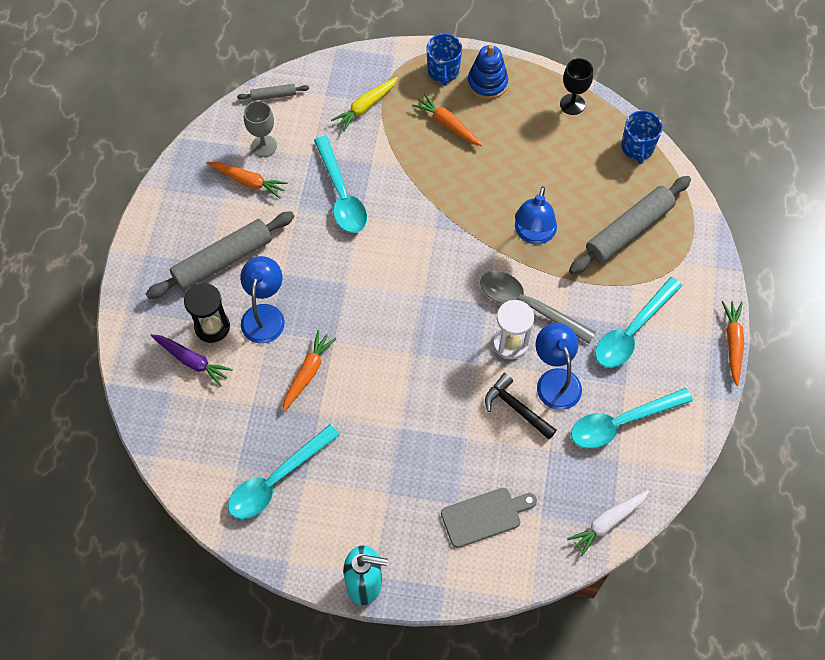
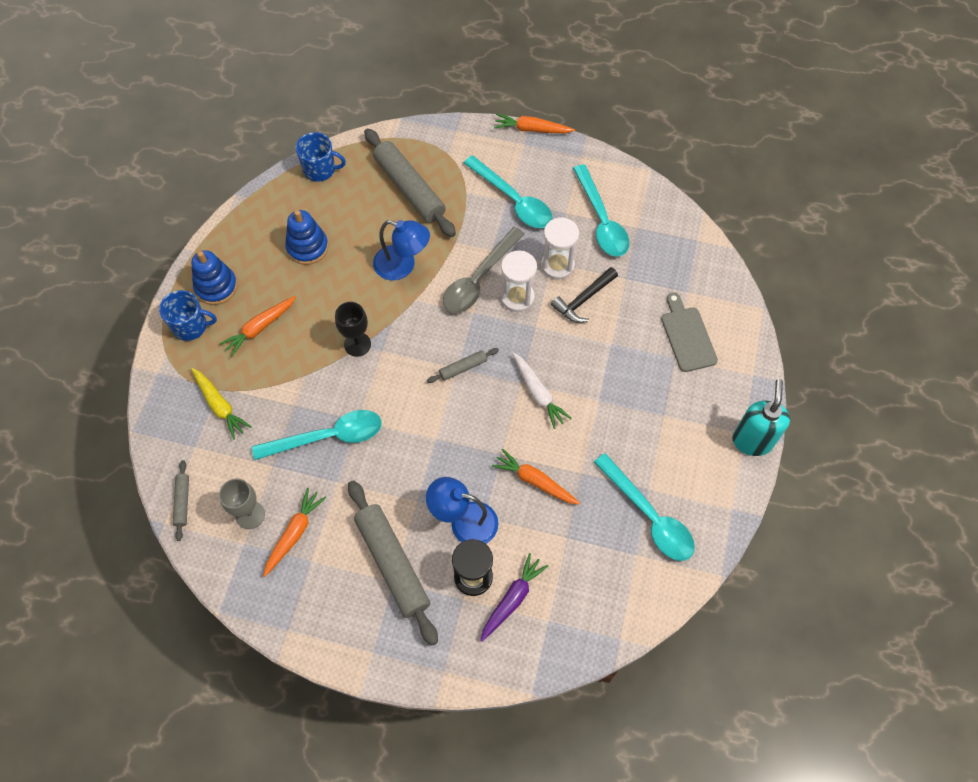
camera: 85 degrees left, 0 degrees up
blue lamp [536,323,582,410] -> white hourglass [541,217,579,279]
black goblet [560,58,593,115] -> black goblet moved to [335,302,371,357]
white carrot [567,490,649,557] -> white carrot moved to [513,353,572,429]
none -> blue stacking toy [285,210,329,265]
none -> grey rolling pin [427,348,499,383]

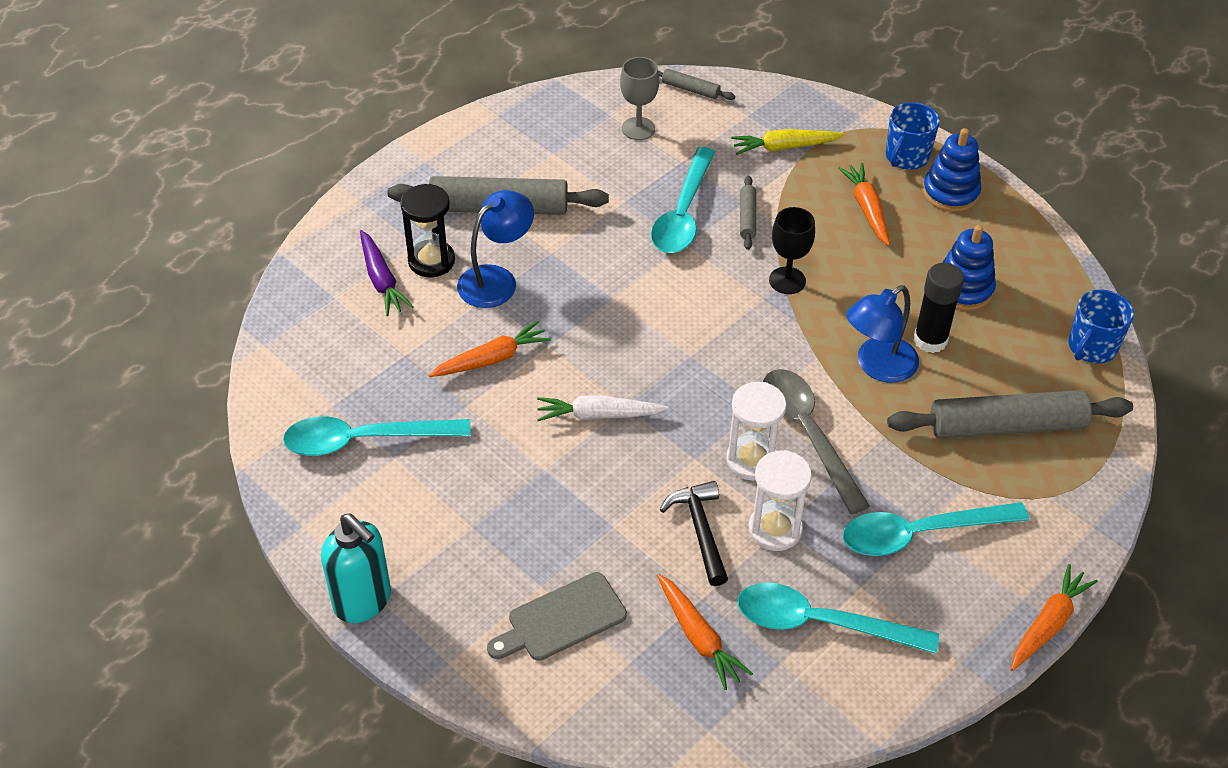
camera: 120 degrees right, 15 degrees down
orange carrot [263,488,326,577] -> orange carrot moved to [657,574,753,690]
grey rolling pin [427,348,499,383] -> grey rolling pin moved to [740,176,756,250]
grey cutting board [661,292,718,372] -> grey cutting board turned 135 degrees clockwise [487,572,627,661]
none -> black glue stick [914,263,964,353]

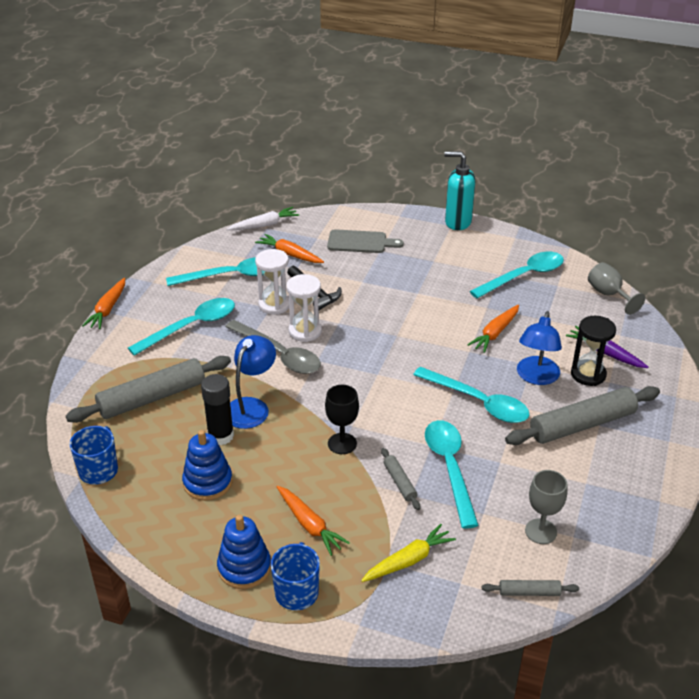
camera: 155 degrees right, 10 degrees down
grey cutting board [487,572,627,661] -> grey cutting board turned 60 degrees clockwise [327,229,404,253]
white carrot [537,395,669,421] -> white carrot moved to [227,207,299,230]
none -> turquoise spoon [413,367,530,423]
none -> grey goblet [588,262,645,315]

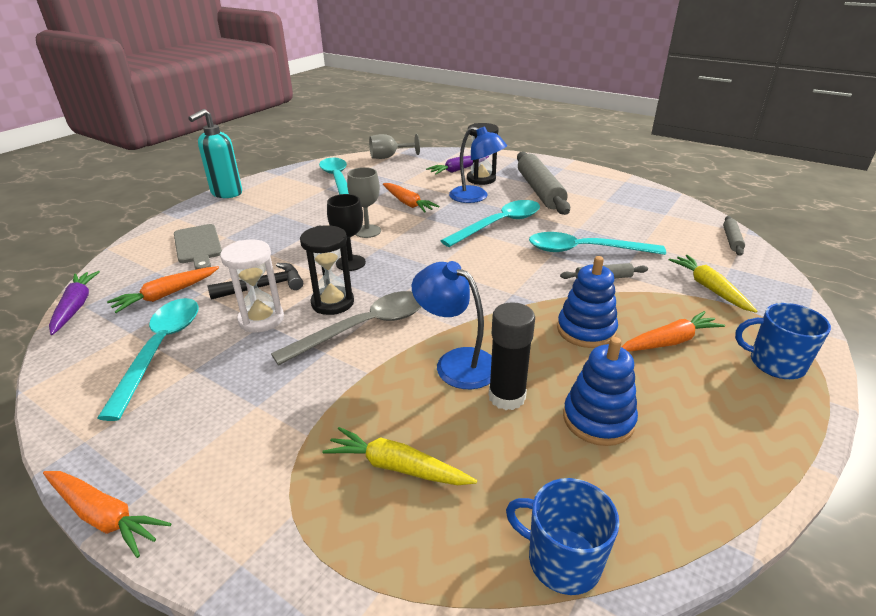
camera: 75 degrees left, 5 degrees down
grey rolling pin [66,356,231,423] -> yellow carrot [322,427,477,485]
turquoise spoon [128,298,235,356] -> none
blue stacking toy [217,514,271,589] -> blue stacking toy moved to [557,256,618,348]
white carrot [227,207,299,230] -> purple carrot [49,271,100,335]
white hourglass [286,274,322,342] -> black hourglass [300,225,354,315]
black goblet [325,385,359,454] -> black goblet moved to [327,194,366,271]
grey cutting board [327,229,404,253] -> grey cutting board turned 135 degrees clockwise [174,224,222,269]
grey goblet [525,470,567,544] -> grey goblet moved to [347,167,381,238]

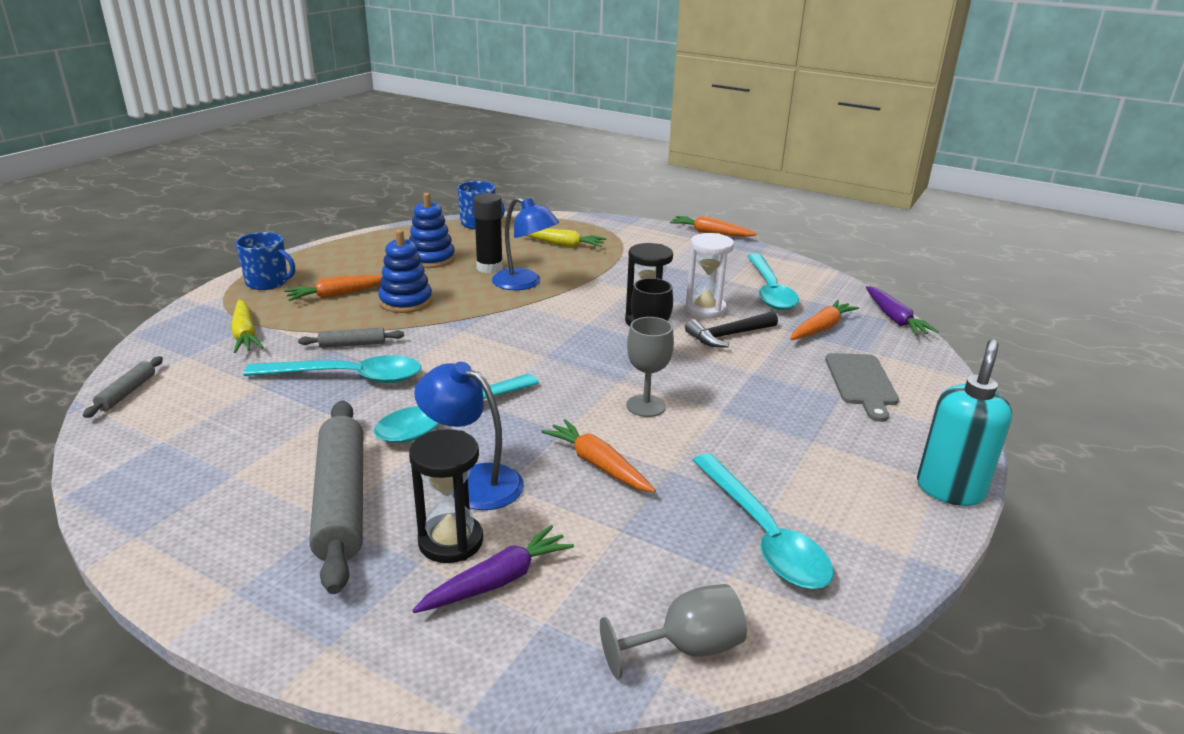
camera: 175 degrees right, 5 degrees down
grey cutting board [174,224,222,269] -> grey cutting board turned 150 degrees counterclockwise [825,353,899,422]
grey spoon [271,291,421,366] -> none

